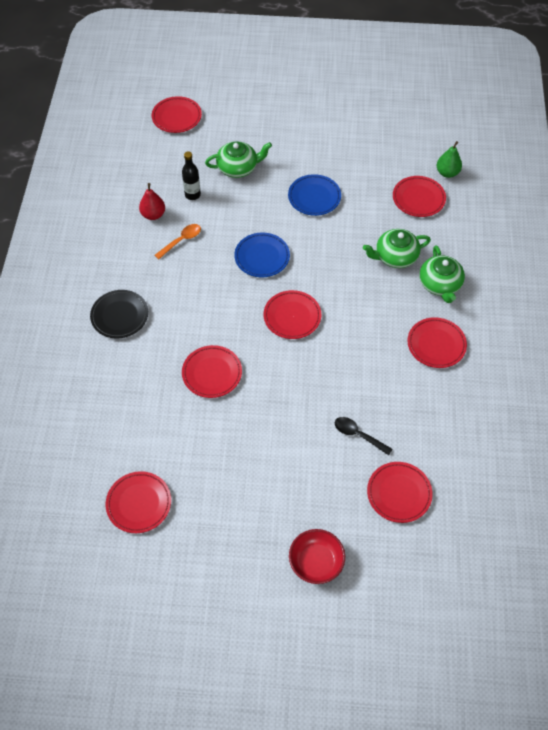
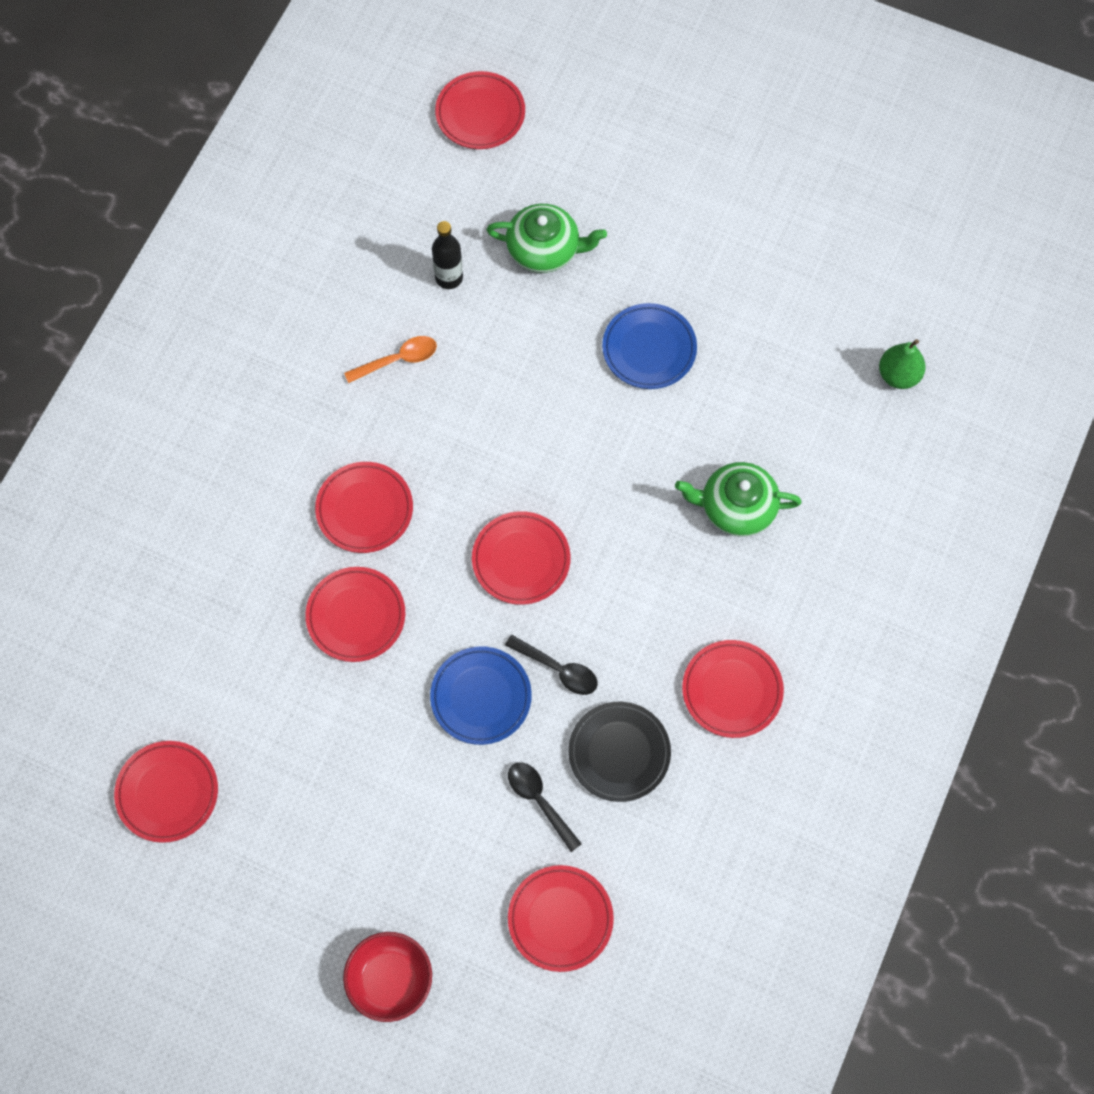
camera: 20 degrees right, 10 degrees up
black plate [90,290,148,338] -> black plate moved to [568,702,671,802]
red pear [139,183,165,220] -> none
blue plate [234,233,290,277] -> blue plate moved to [430,646,532,745]
red plate [393,176,446,217] -> red plate moved to [315,462,413,553]
green teapot [419,245,465,303] -> none
none -> black spoon [505,635,598,695]

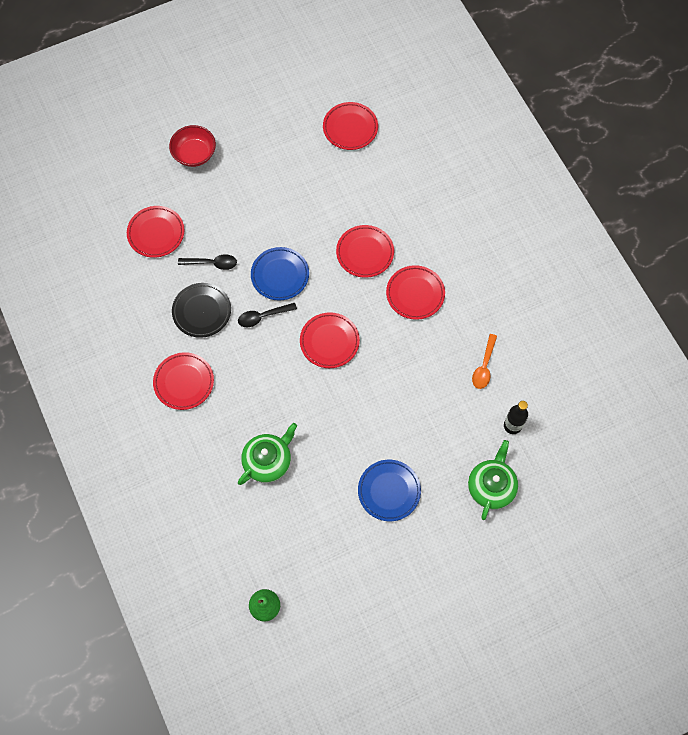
camera: 130 degrees right, 0 degrees up
red plate [435,71,525,149] -> none
green teapot [487,204,607,273] -> green teapot turned 150 degrees clockwise [468,440,518,520]

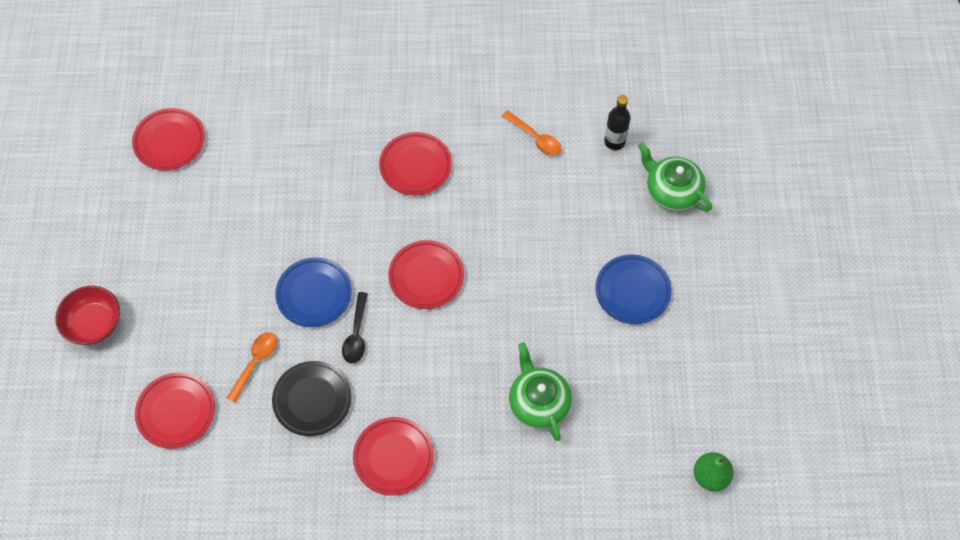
camera: 65 degrees left, 5 degrees down
black spoon [178,254,237,270] -> orange spoon [227,332,277,403]
red plate [336,225,394,278] -> none

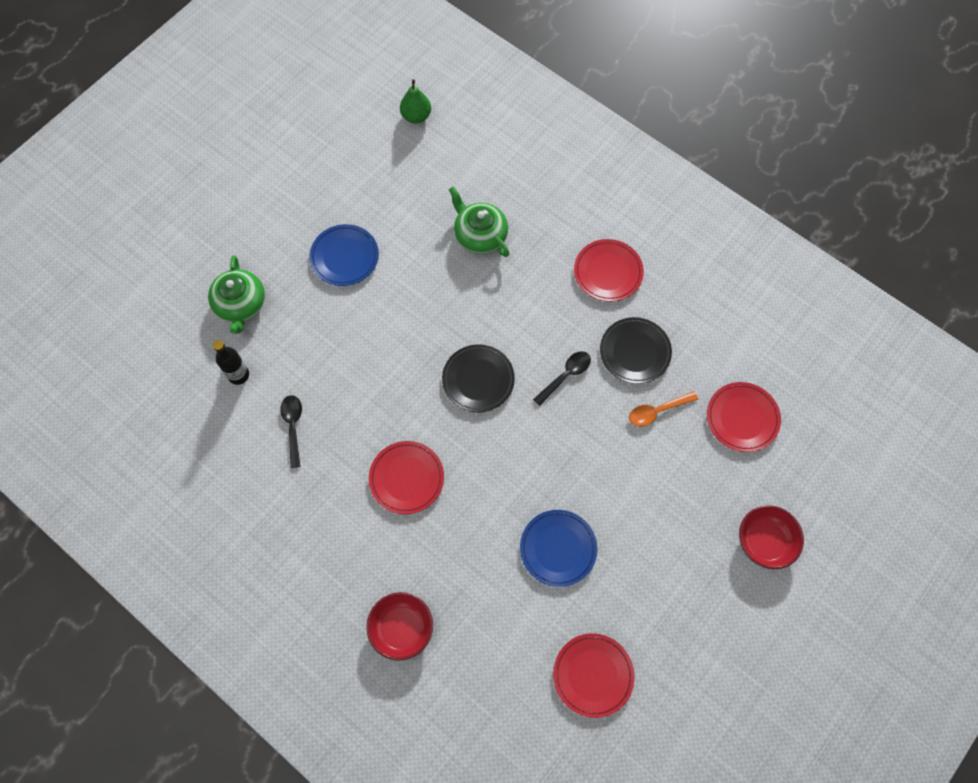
camera: 140 degrees left, 5 degrees up
blue plate [275,257,352,327] -> blue plate moved to [520,510,597,587]
red plate [388,240,464,309] -> black plate [442,344,515,413]
orange spoon [502,110,561,156] -> black spoon [280,395,302,468]
green teapot [509,342,572,441] -> green teapot turned 120 degrees clockwise [449,187,510,257]
none -> red bowl [366,592,433,661]

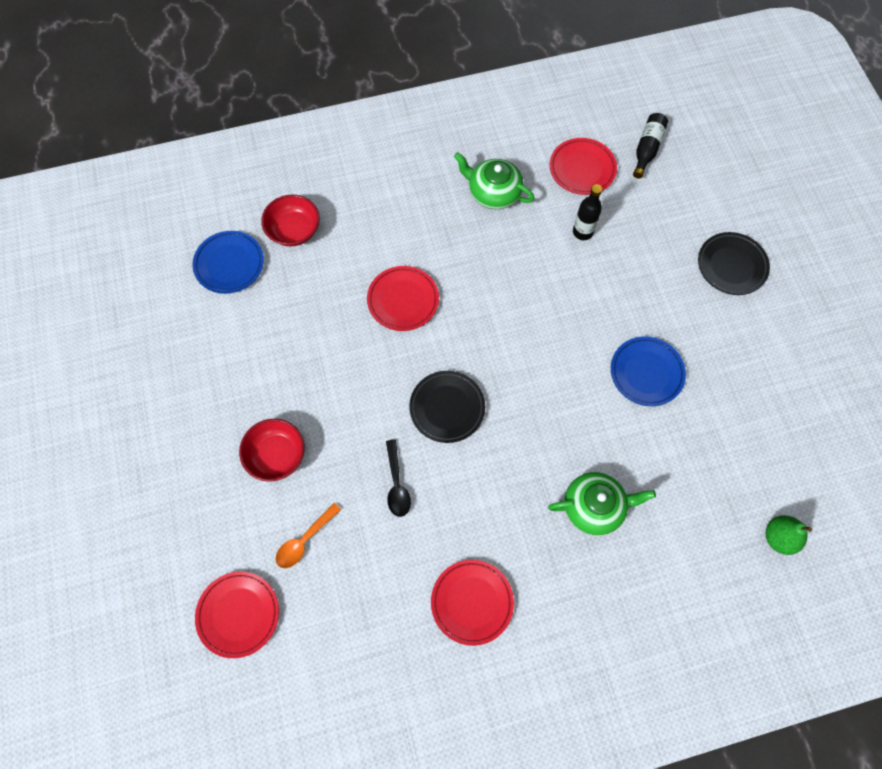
camera: 125 degrees right, 0 degrees up
green teapot [208,255,265,334] -> green teapot moved to [454,152,535,209]
black spoon [280,395,302,468] -> none
blue plate [520,510,597,587] -> blue plate moved to [192,231,264,294]
red plate [553,633,634,718] -> red plate moved to [550,138,617,195]
black plate [600,317,672,384] -> black plate moved to [698,232,770,295]
orange spoon [629,392,698,426] -> orange spoon turned 150 degrees counterclockwise [276,503,341,568]
red bowl [739,505,804,569] -> red bowl moved to [239,419,305,482]
none -> black bottle [633,113,668,179]

